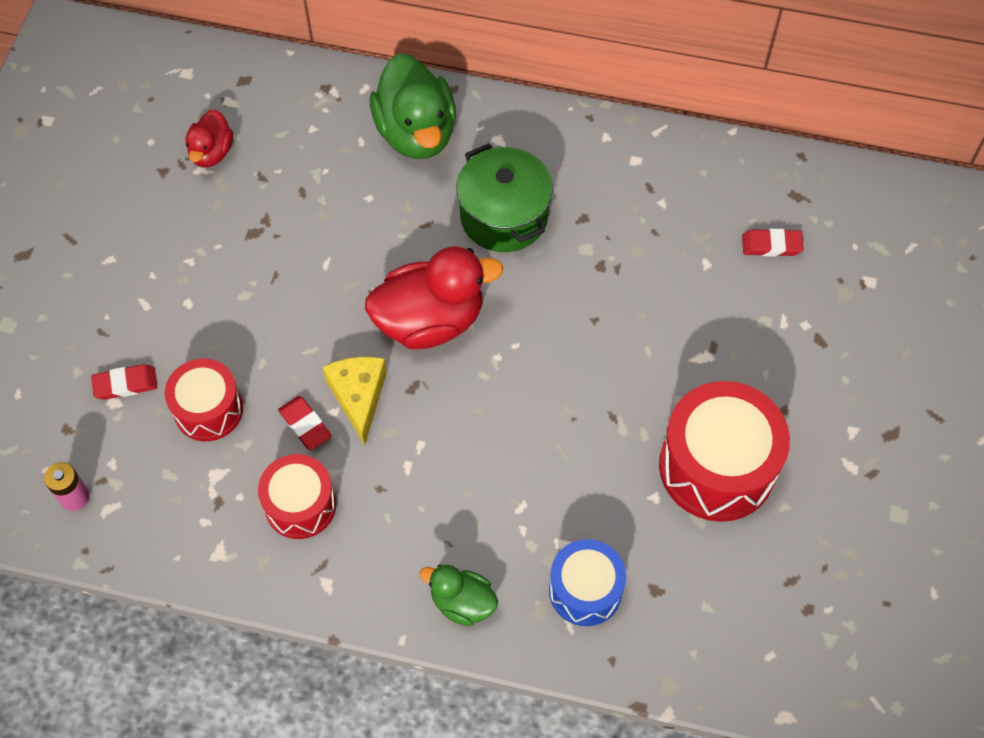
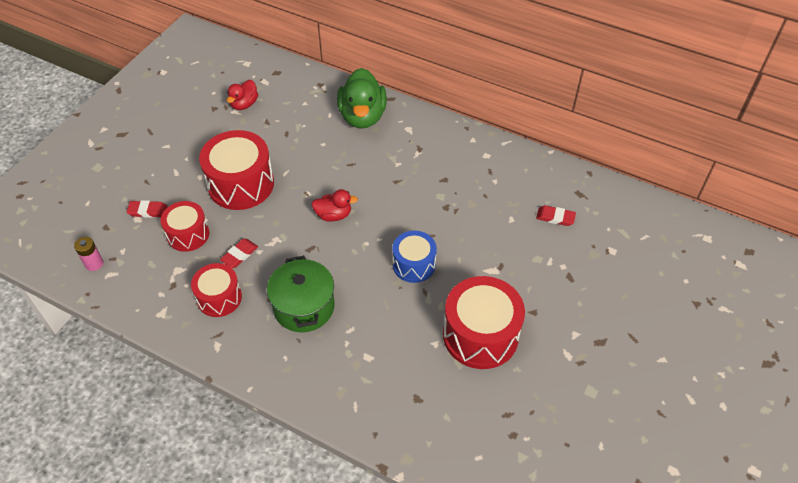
camera: 15 degrees right, 10 degrees down
red eraser [278,396,332,450] -> red eraser turned 60 degrees clockwise [220,239,258,268]
yellow cheese [323,357,387,445] -> none
red duck [365,246,503,349] -> red duck [312,189,358,222], size x0.54
green duck [420,565,498,626] -> none
green pot [456,143,553,252] -> green pot moved to [267,256,335,332]
blue drum [549,539,626,626] -> blue drum moved to [392,231,437,283]
none -> red drum [199,130,274,210]

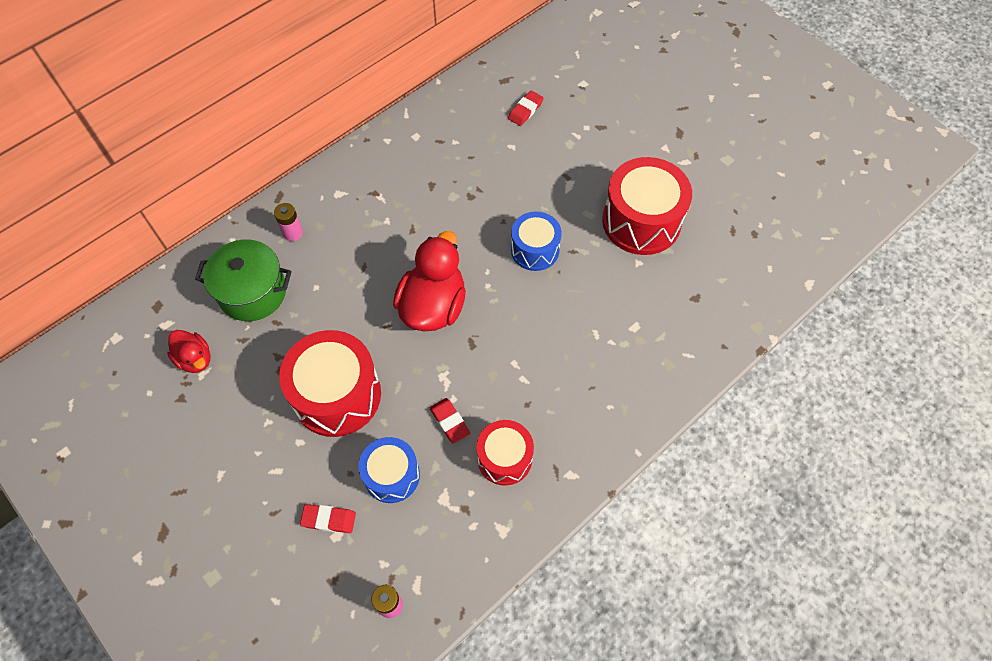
camera: 70 degrees left, 10 degrees up
red eraser [127,200,167,218] -> red eraser turned 75 degrees clockwise [300,504,356,533]
red drum [160,201,209,252] -> blue drum [358,437,420,503]
green pot [267,256,335,332] -> green pot moved to [195,239,292,321]
red duck [312,189,358,222] -> red duck [393,231,466,331], size x1.84
green duck [337,68,387,129] -> pink battery [274,203,303,241]

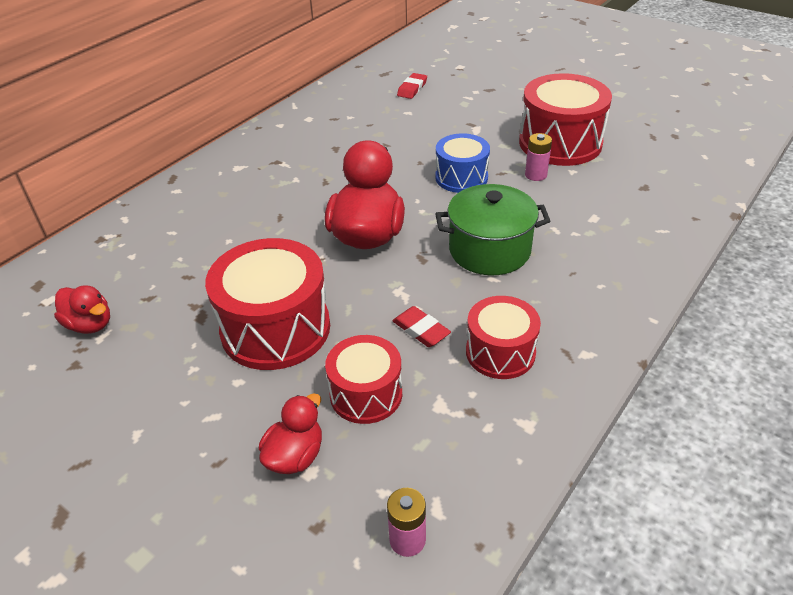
camera: 10 degrees left, 20 degrees down
green pot [195,239,292,321] -> green pot moved to [436,184,550,275]
pink battery [274,203,303,241] -> pink battery moved to [525,133,552,181]
red eraser [300,504,356,533] -> red duck [259,394,322,474]
blue drum [358,437,420,503] -> red drum [325,335,402,424]

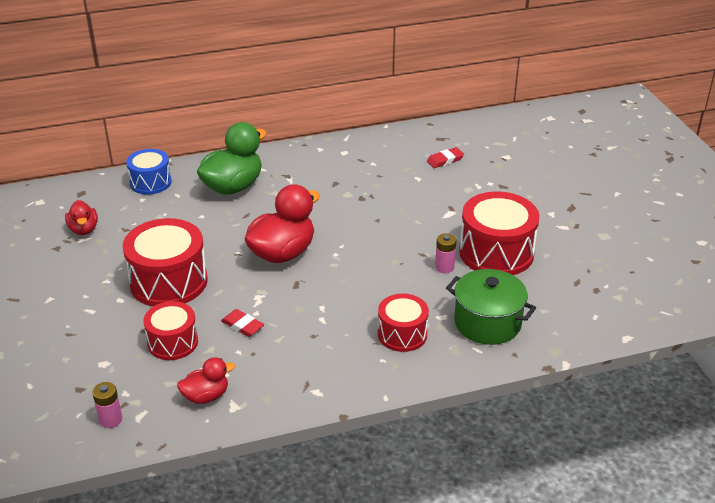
camera: 35 degrees right, 5 degrees down
red duck [259,394,322,474] -> red duck moved to [177,357,235,404]
red eraser [392,306,451,347] -> red eraser turned 45 degrees counterclockwise [221,309,264,337]
blue drum [435,133,490,193] -> blue drum moved to [126,149,172,195]
green pot [436,184,550,275] -> green pot moved to [446,269,536,345]
red drum [466,296,541,379] -> red drum moved to [378,293,429,352]
none -> green duck [197,122,267,195]

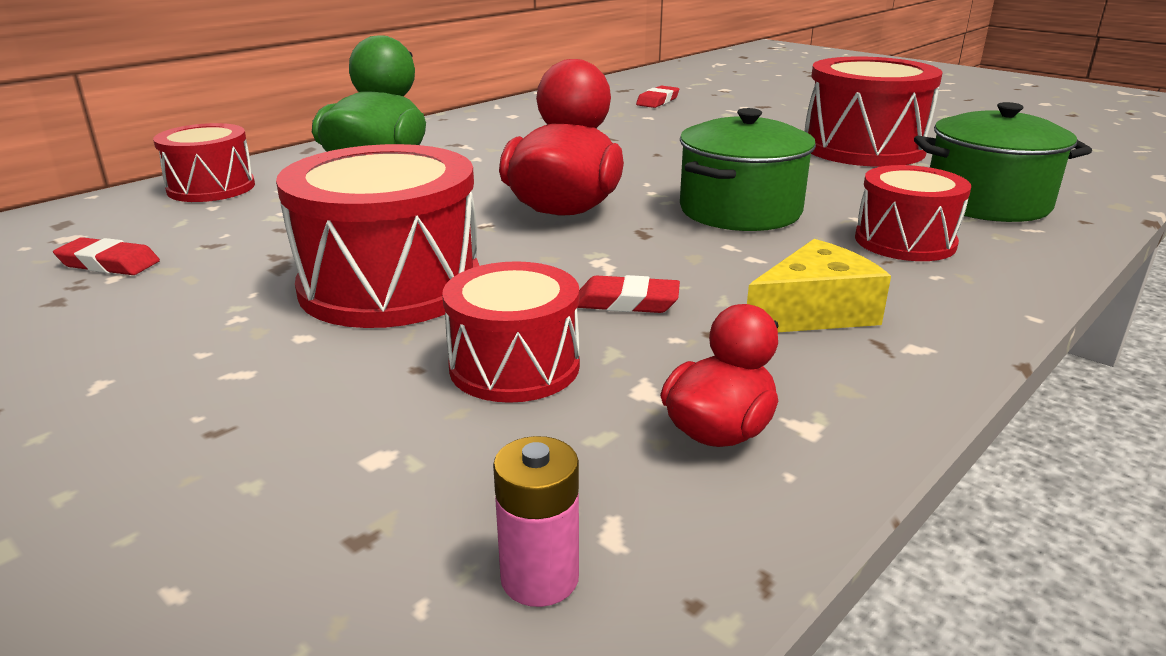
camera: 30 degrees left, 10 degrees down
red duck [65,200,98,235] -> red eraser [53,237,160,275]
blue drum [126,149,172,195] -> red drum [153,123,255,202]
pink battery [435,233,456,273] -> none
none -> green pot [680,108,816,231]
none -> yellow cheese [747,239,891,332]

